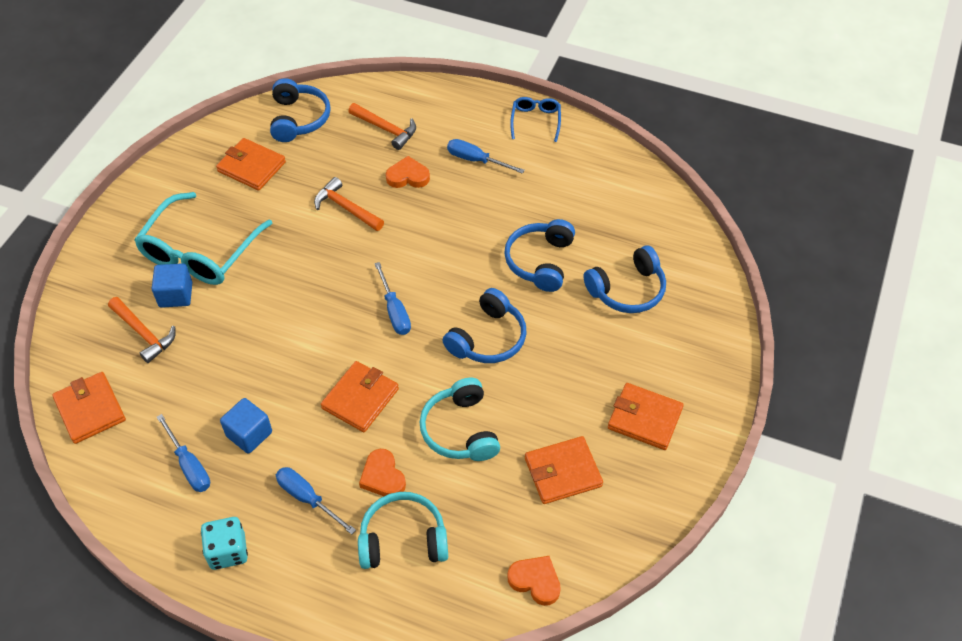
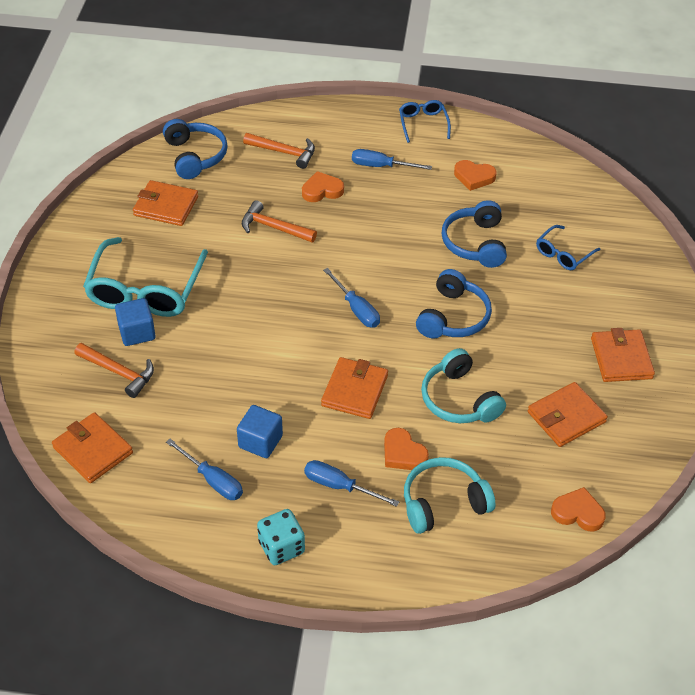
camera: 15 degrees left, 5 degrees down
blue headphones [584,245,666,313] -> blue glasses [536,225,601,270]
orange wallet [608,383,684,450] -> orange wallet turned 75 degrees clockwise [591,328,655,382]
none -> orange heart [454,160,496,191]

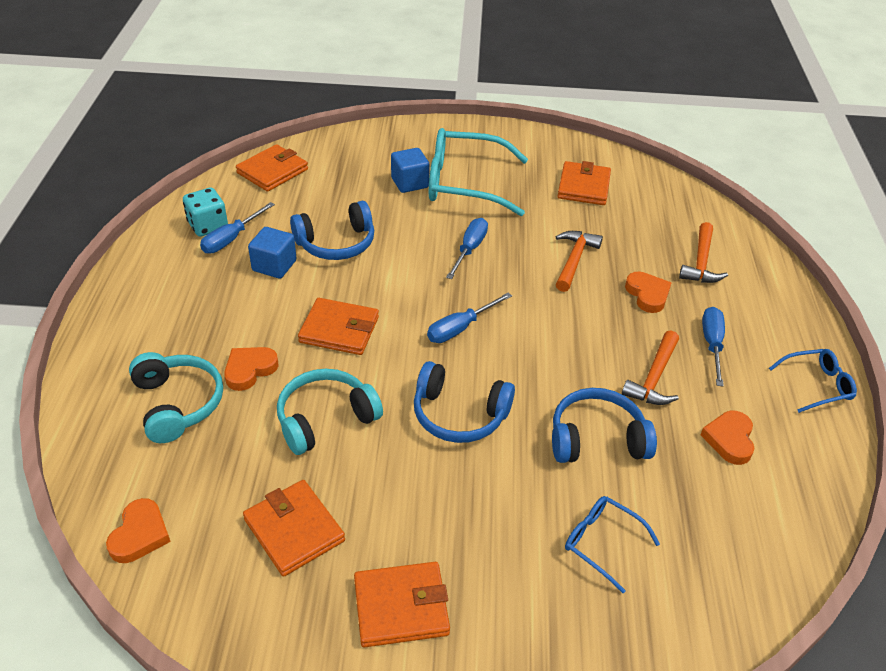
camera: 85 degrees right, 5 degrees down
orange hammer [75,343,154,398] -> orange hammer moved to [622,331,679,405]
blue headphones [163,119,228,179] -> blue headphones moved to [290,201,374,260]
turquoise dice [257,509,305,565] -> turquoise dice moved to [183,188,228,237]
blue screwdriver [304,460,399,507] -> blue screwdriver moved to [446,218,488,279]

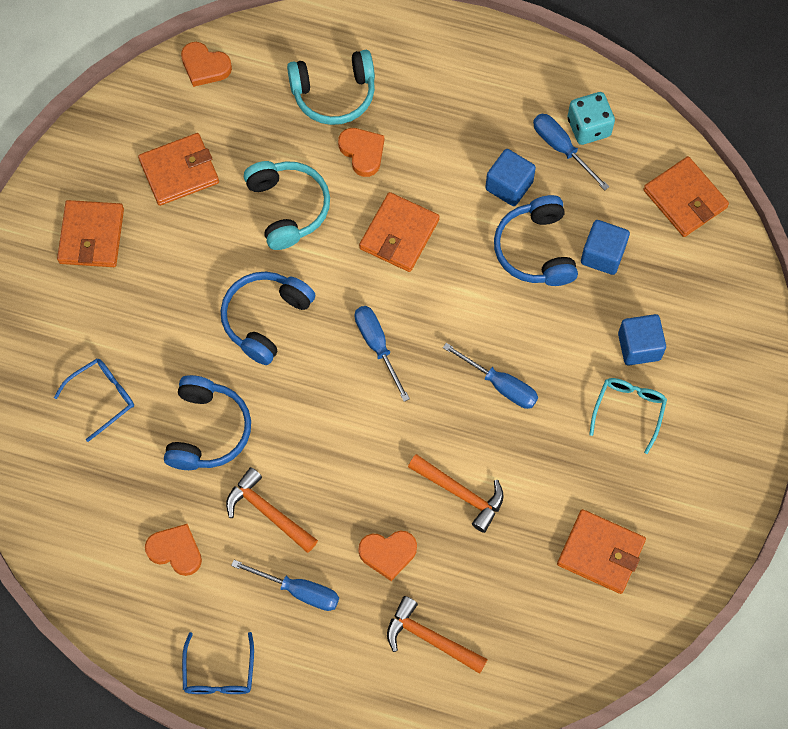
camera: 105 degrees right, 25 degrees up
turquoise glasses [429,128,528,216] -> turquoise glasses [589,378,667,454], size x0.50
none -> blue cube [581,220,630,275]

